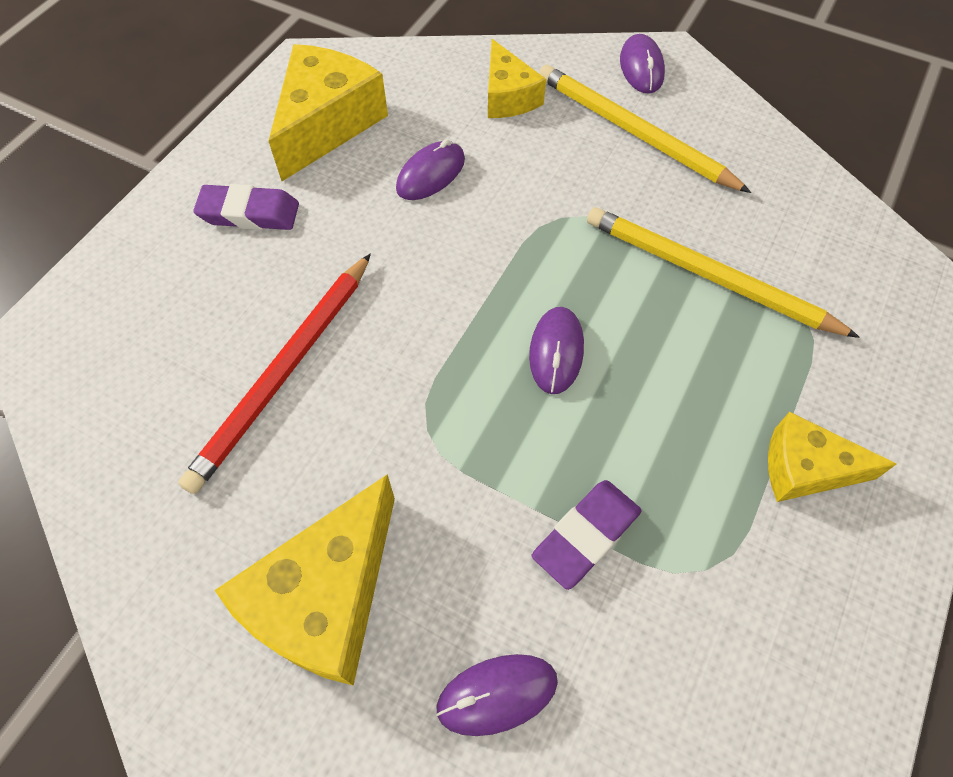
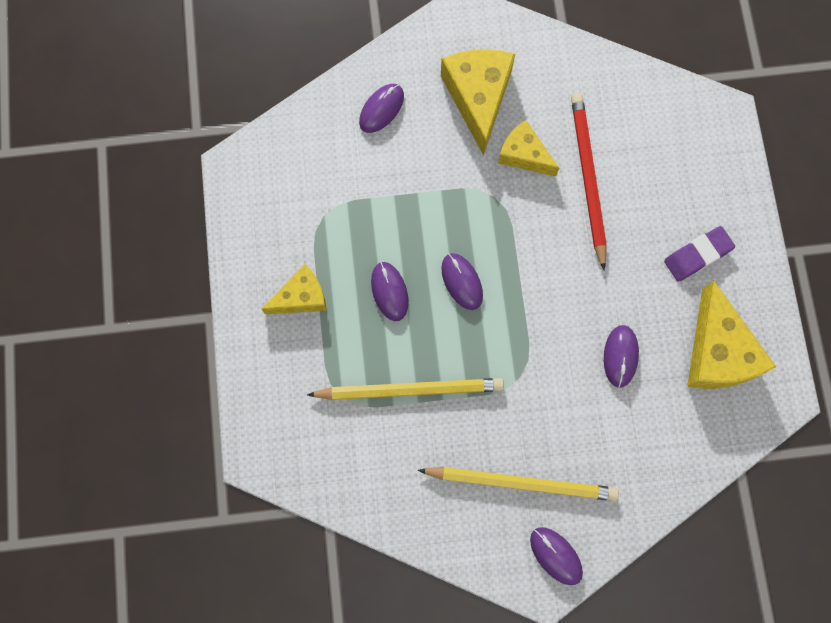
camera: 145 degrees right, 15 degrees up
yellow cheese [488,39,546,118] -> yellow cheese moved to [498,120,559,176]
purple eraser [532,480,641,590] -> none
none -> purple mouse [371,262,409,321]

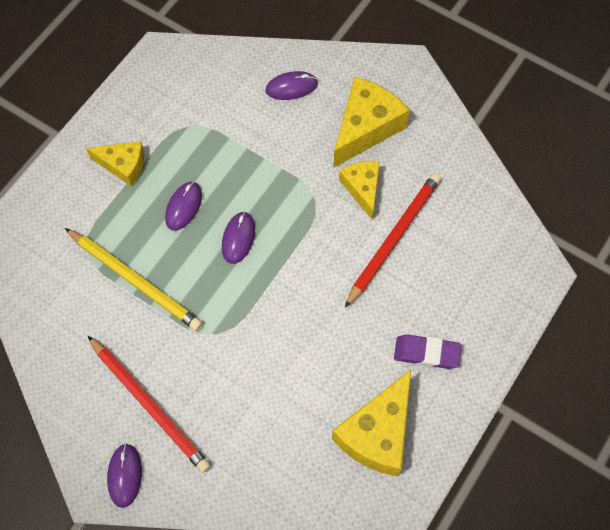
camera: 40 degrees right, 10 degrees down
yellow pencil [418,467,619,501] -> red pencil [88,336,211,473]
purple mouse [604,325,639,388] -> none

